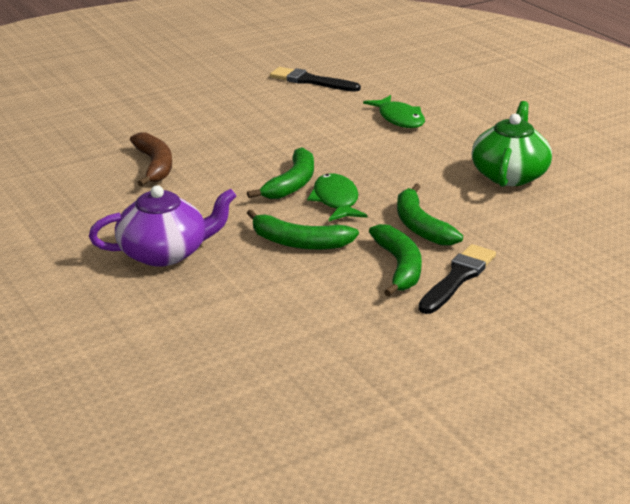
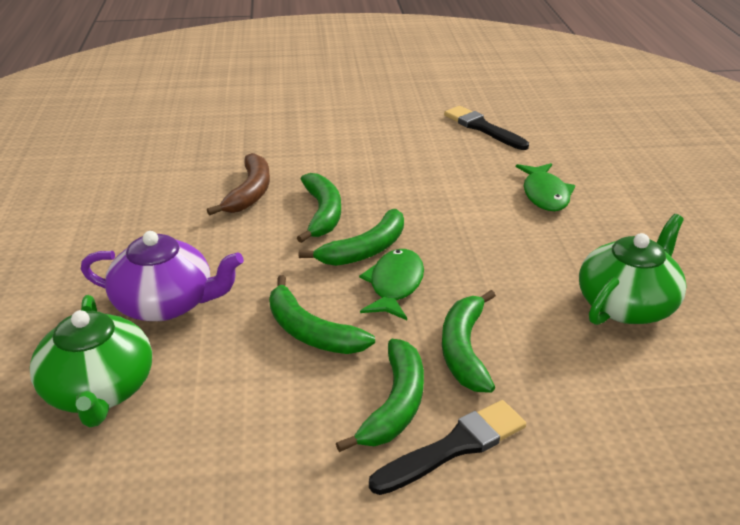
camera: 25 degrees right, 5 degrees up
none -> green teapot [30,295,152,427]
none -> green banana [297,173,341,243]

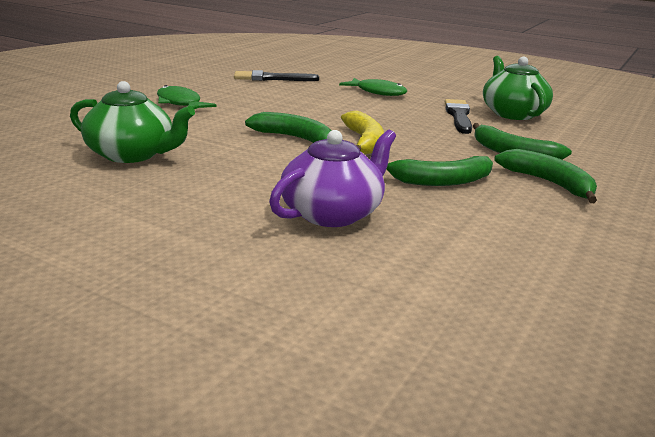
camera: 55 degrees left, 10 degrees down
green teapot [30,295,152,427] -> green teapot moved to [70,81,195,163]
brown banana [207,153,270,216] -> none
green banana [299,209,404,266] -> yellow banana [341,111,384,154]
green fish [359,249,424,320] -> green fish moved to [157,85,216,109]
black brush [369,400,526,495] -> black brush moved to [445,99,472,134]

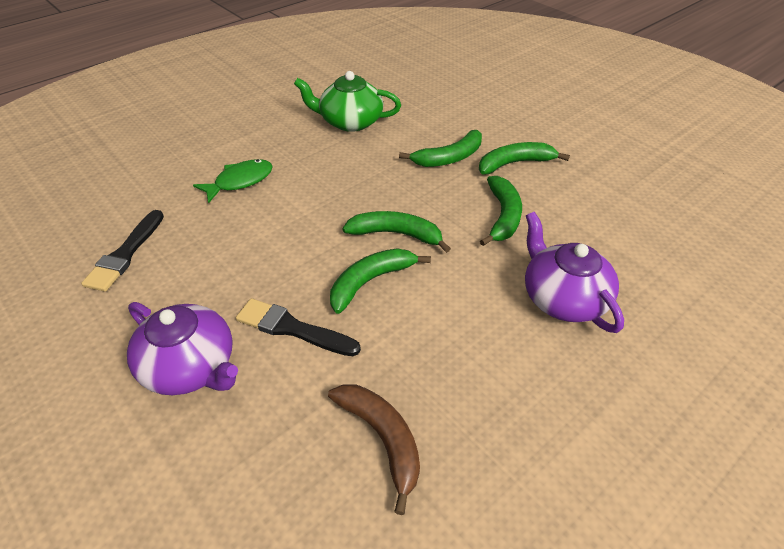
camera: 70 degrees left, 20 degrees up
green teapot [70,81,195,163] -> brown banana [328,384,420,515]
green fish [157,85,216,109] -> purple teapot [127,302,238,395]
yellow banana [341,111,384,154] -> green banana [342,211,451,253]
black brush [445,99,472,134] -> black brush moved to [236,298,361,356]

